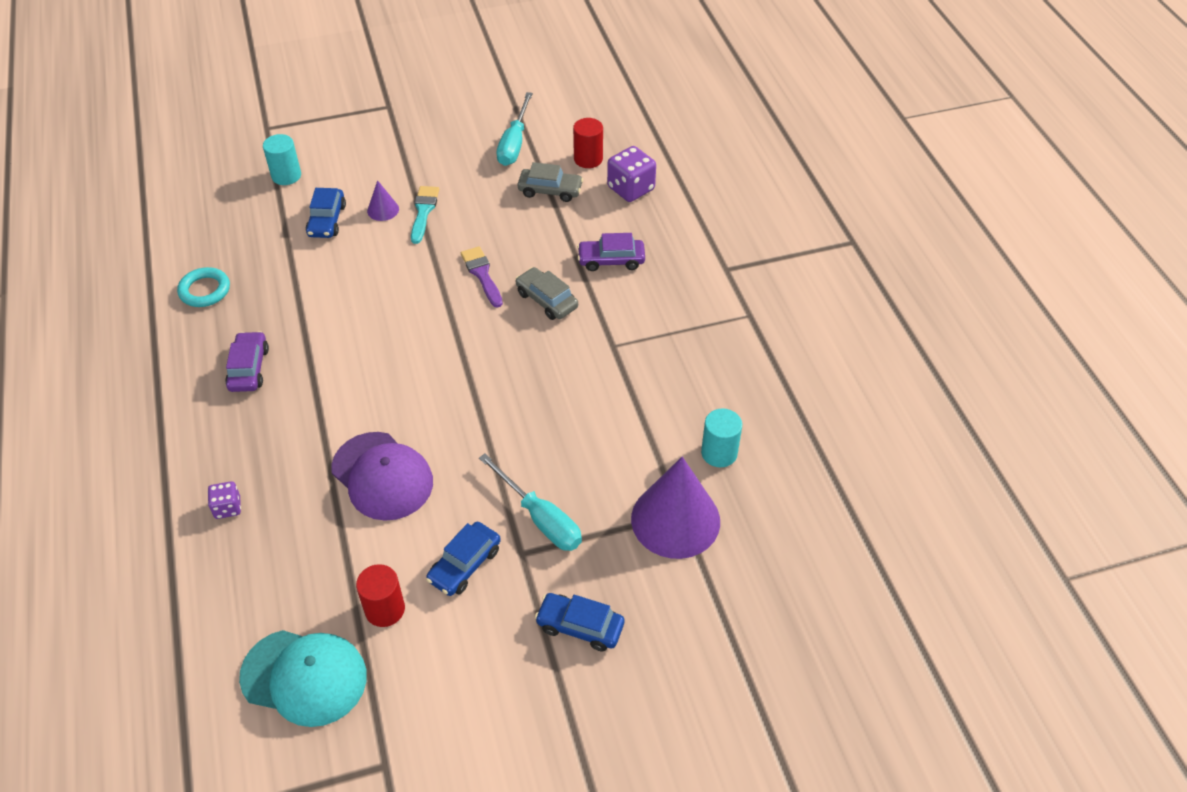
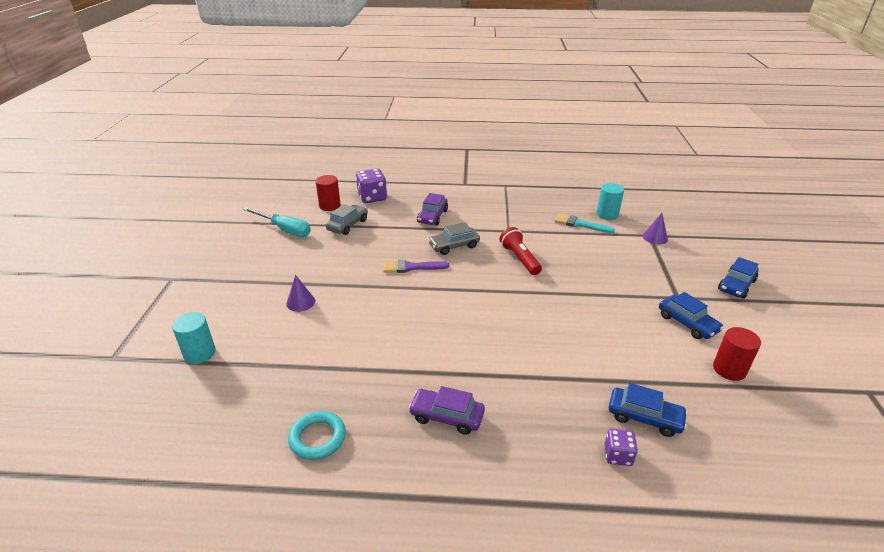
camera: 70 degrees left, 15 degrees down
turquoise cap [239,630,367,727] -> none
blue car [306,188,346,238] -> blue car moved to [609,383,688,437]
purple cap [332,432,433,521] -> none
turquoise brush [411,186,439,244] -> turquoise brush moved to [555,214,615,233]
turquoise screwdriver [479,453,582,551] -> none
purple cone [631,457,720,559] -> purple cone [643,213,668,244], size x0.44
none -> red flashlight [500,227,542,275]

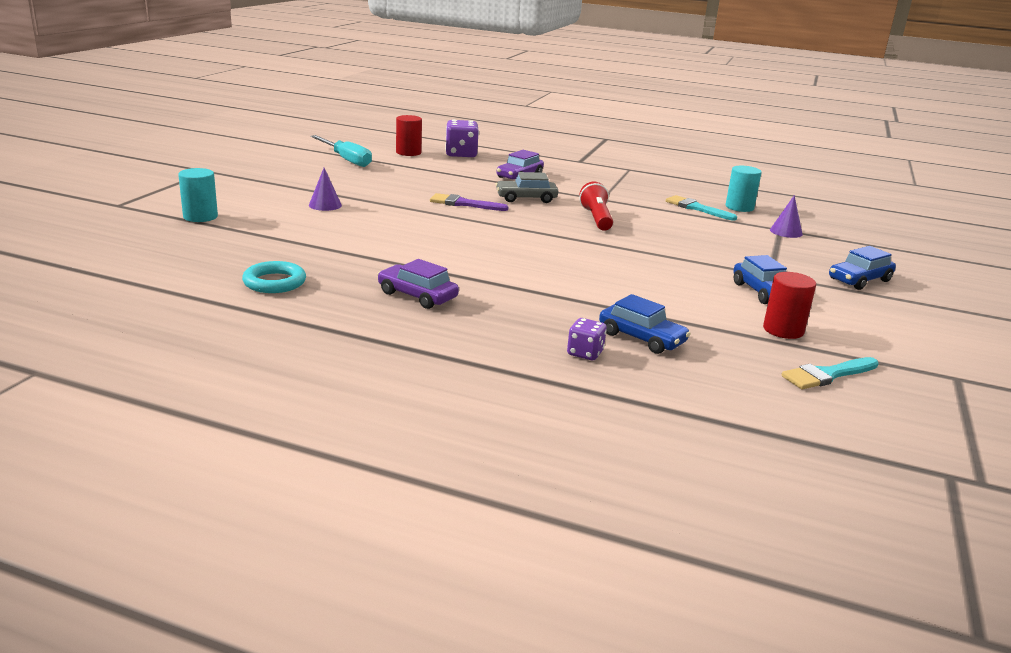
camera: 15 degrees right, 10 degrees down
grey car [326,204,368,235] -> none
none -> turquoise brush [782,357,879,390]

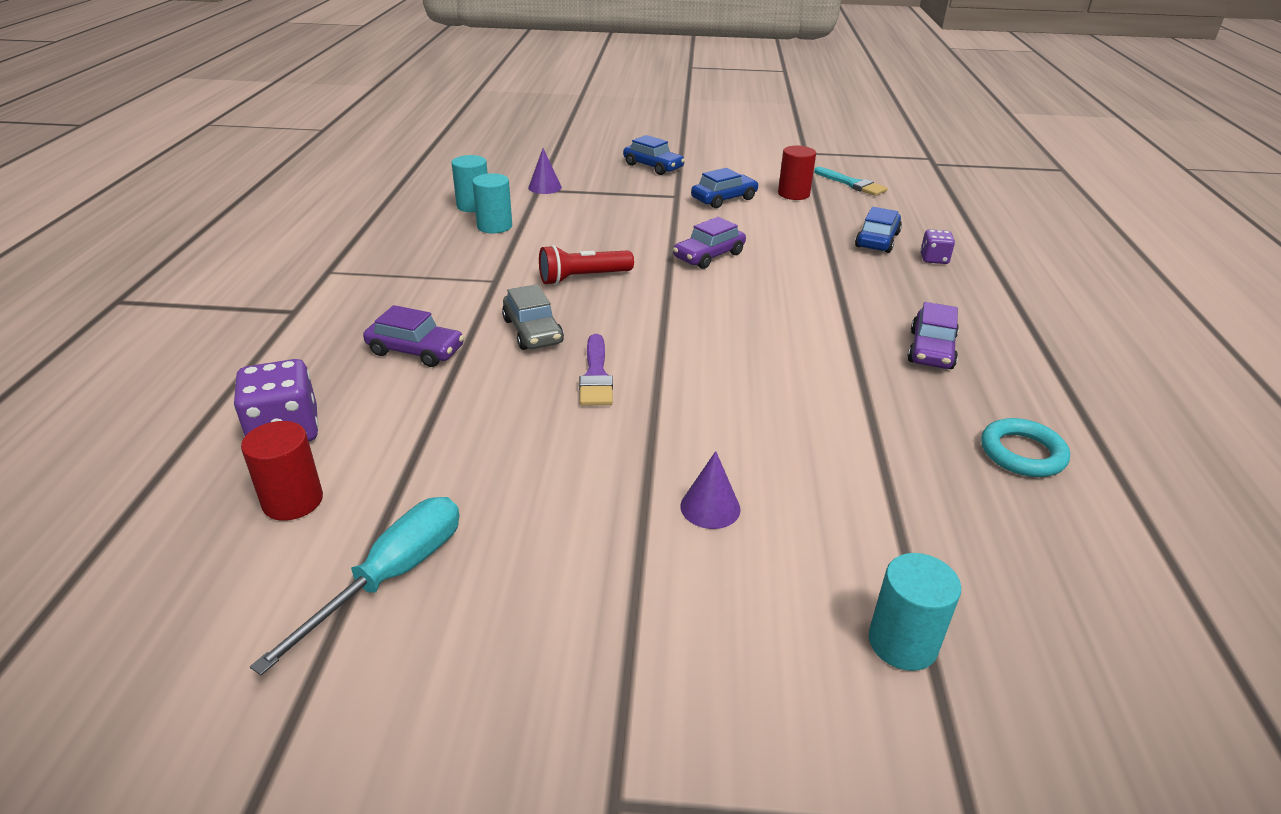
camera: 105 degrees left, 10 degrees up
turquoise brush [666,195,737,221] -> turquoise cylinder [472,173,512,233]
none -> purple car [673,217,746,269]

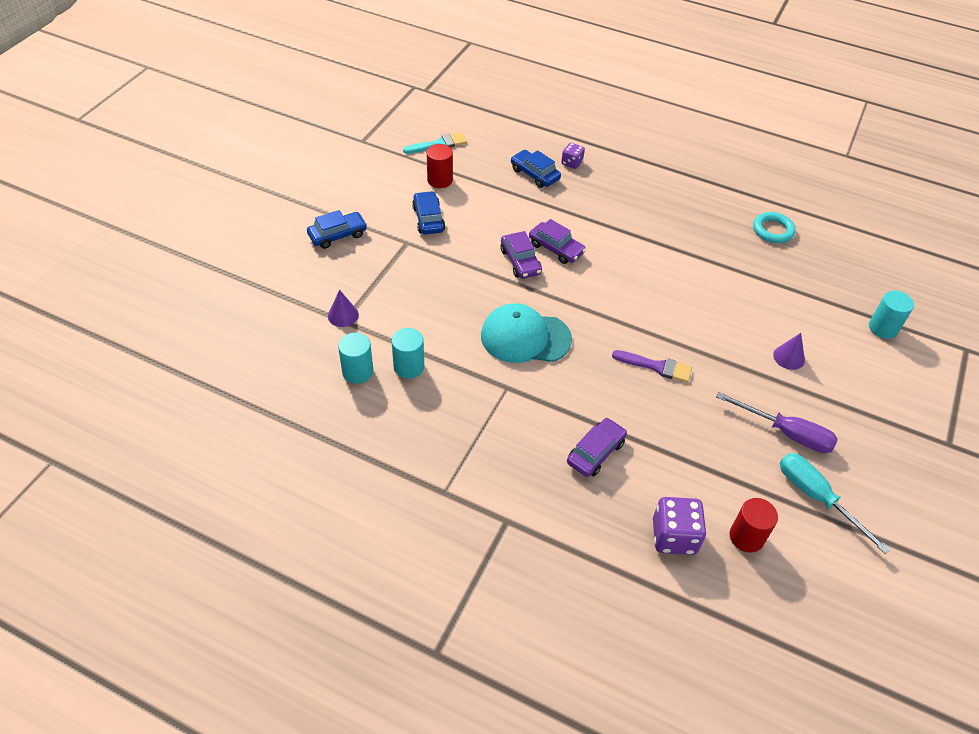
camera: 70 degrees left, 15 degrees up
grey car [502,284,564,350] -> none
red flashlight [539,245,634,285] -> turquoise cap [481,303,572,363]
purple car [907,302,959,369] -> purple car moved to [529,219,586,264]
none -> purple screwdriver [716,392,838,453]

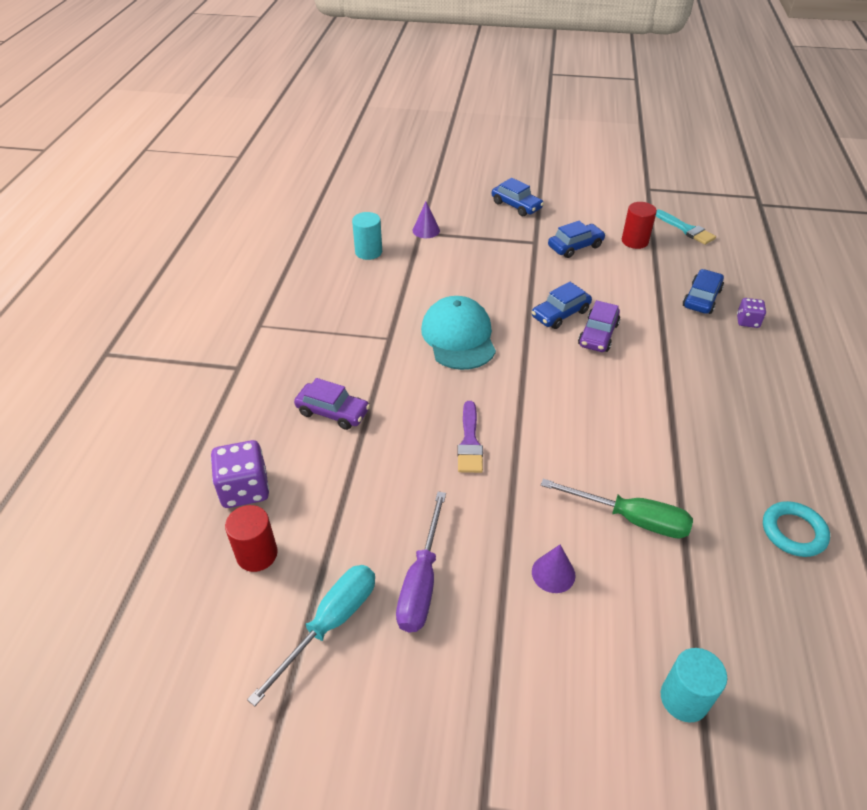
camera: 75 degrees right, 5 degrees down
turquoise cylinder [391,328,424,379] -> none
purple car [500,231,542,279] -> blue car [532,282,592,329]
none -> green screwdriver [541,479,693,538]

